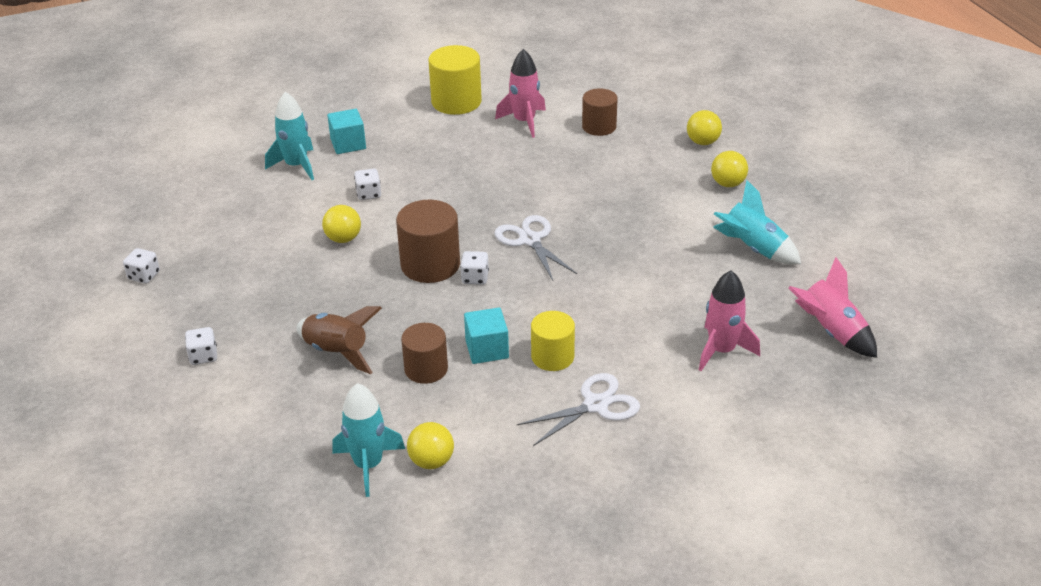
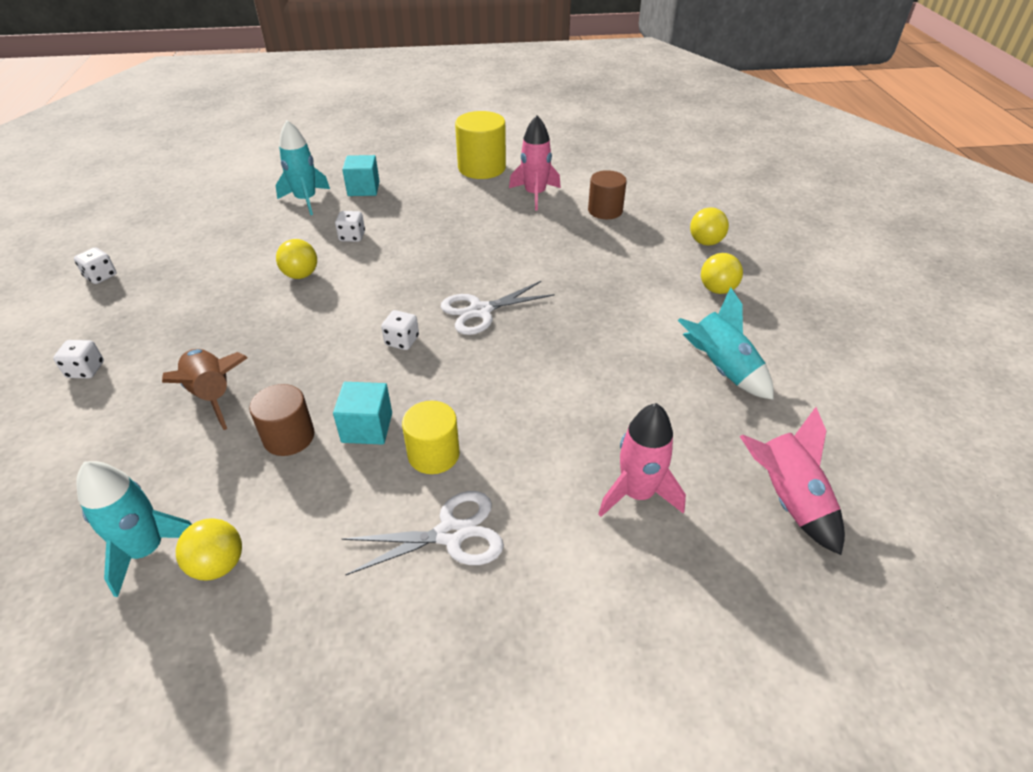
camera: 15 degrees right, 5 degrees up
brown cylinder [396,200,460,283] -> none
white scissors [494,215,577,281] -> white scissors turned 105 degrees counterclockwise [441,281,555,335]

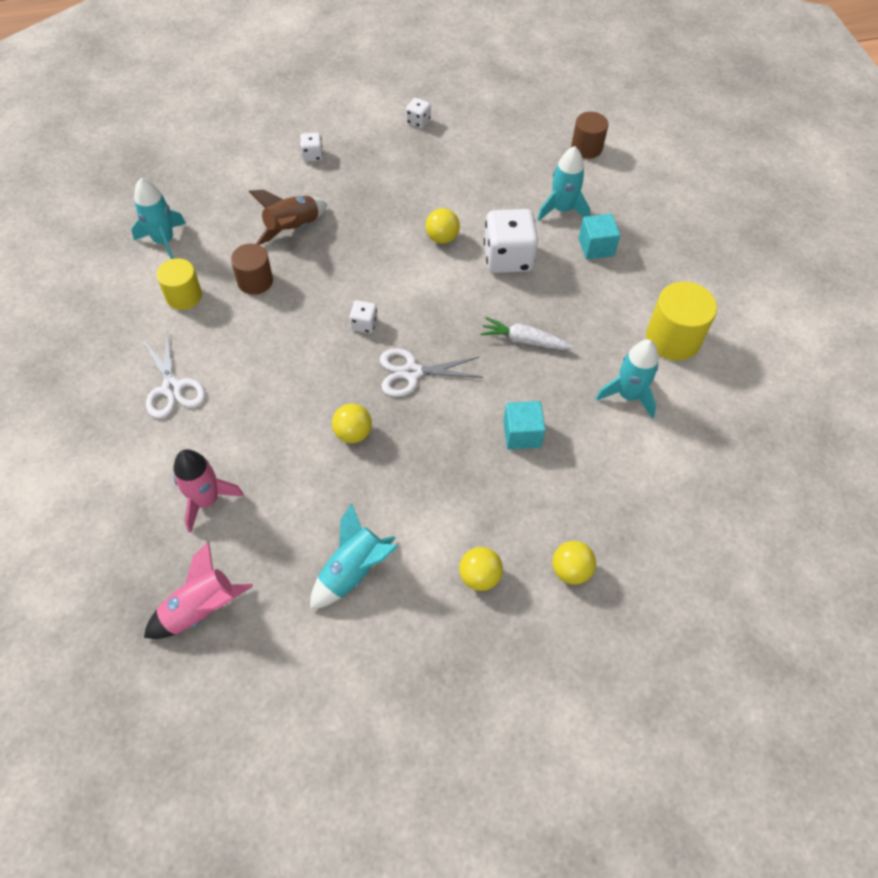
camera: 80 degrees right, 15 degrees up
yellow ball [176,518,242,581] -> yellow ball moved to [332,403,372,443]
turquoise cube [333,382,392,445] -> turquoise cube moved to [503,401,546,450]
white dice [335,211,365,242] -> white dice [484,209,538,273], size x2.10
yellow cylinder [402,401,460,474] -> yellow cylinder moved to [156,258,202,310]
white scissors [441,281,555,335] -> white scissors turned 60 degrees counterclockwise [380,348,483,397]
pink rocket [509,115,561,210] -> turquoise rocket [596,339,659,418]
brown cylinder [588,170,627,219] -> brown cylinder moved to [571,112,608,159]
none -> white carrot [480,317,574,350]

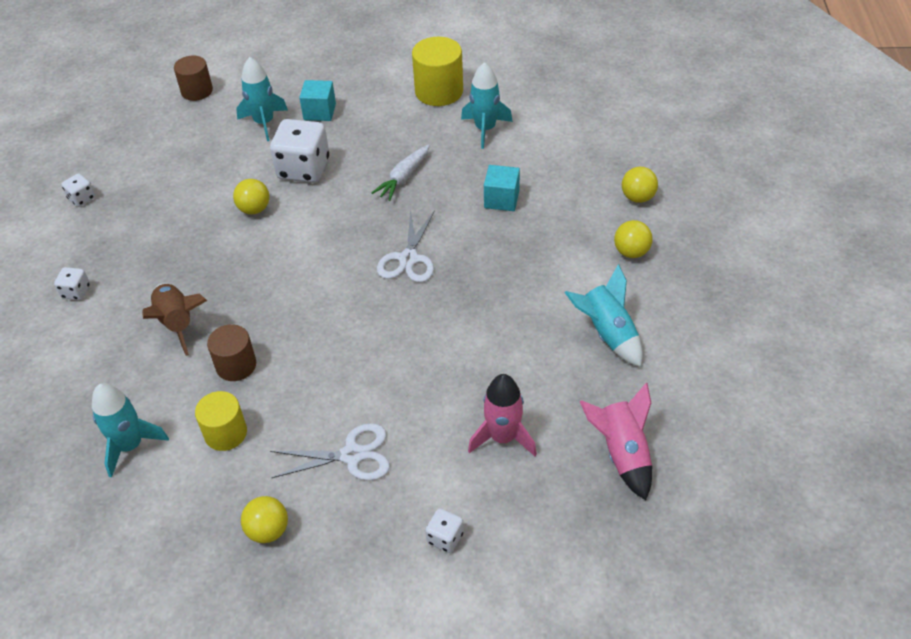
camera: 70 degrees left, 10 degrees down
yellow ball [332,403,372,443] -> yellow ball moved to [241,496,288,543]
white dice [349,300,377,333] -> white dice moved to [425,508,464,553]

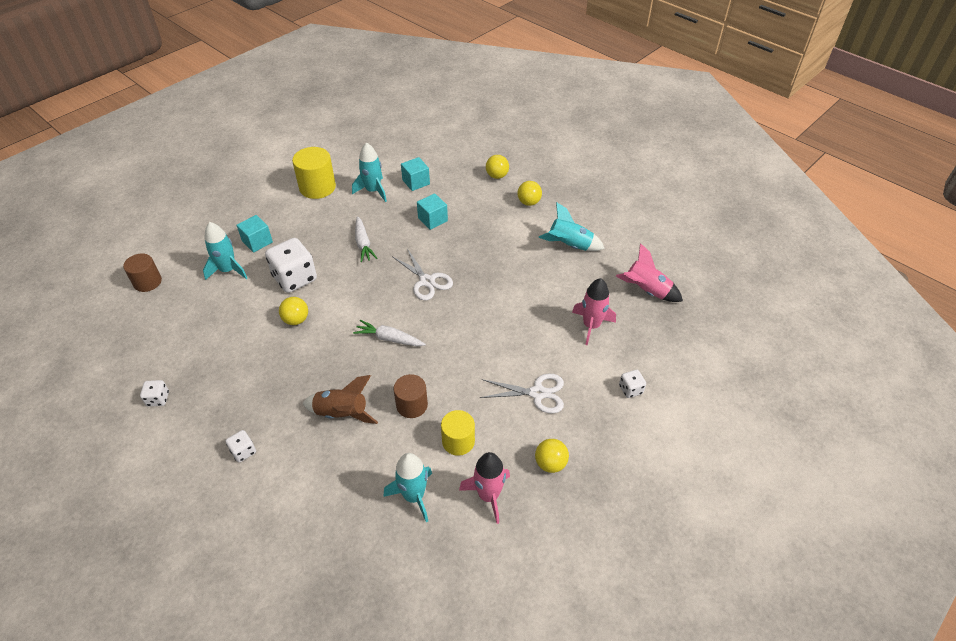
camera: 50 degrees left, 0 degrees up
white scissors [270,423,390,481] -> white scissors turned 60 degrees clockwise [480,374,564,414]
none -> white carrot [353,320,426,346]
none -> turquoise cube [401,157,430,191]
none -> pink rocket [459,452,510,524]

